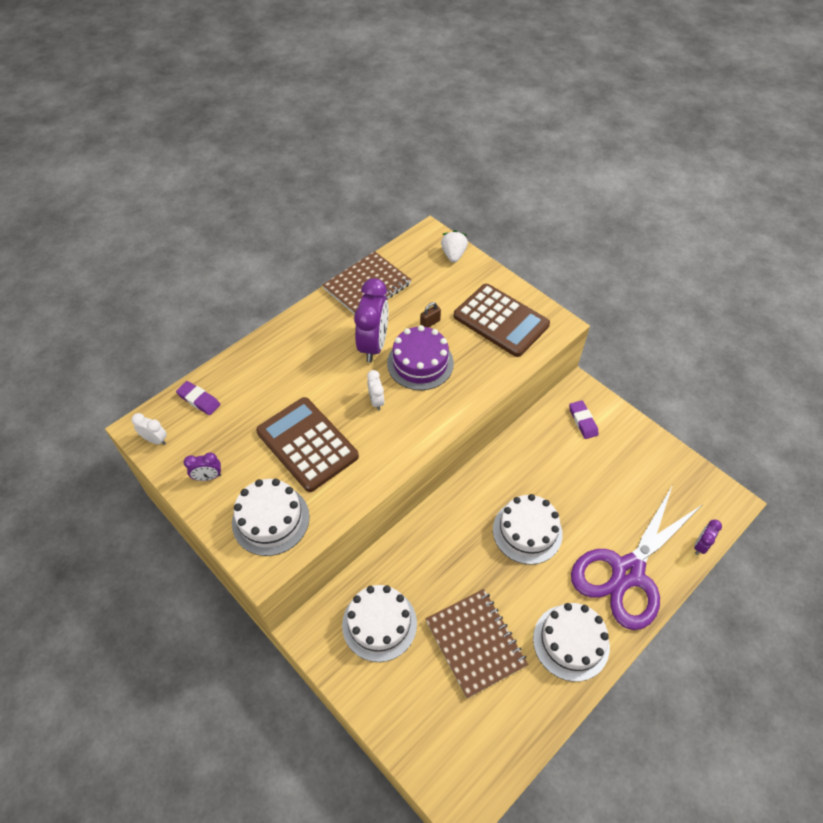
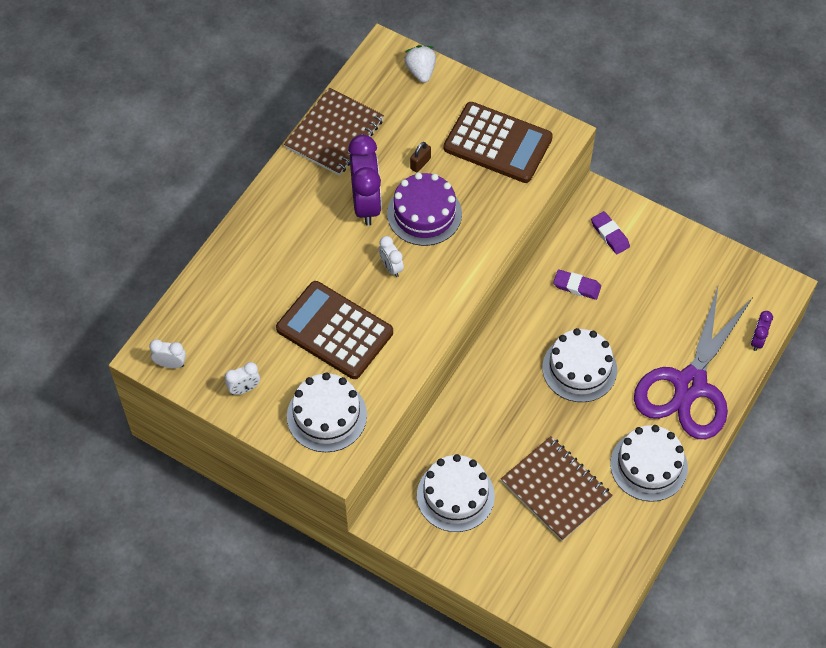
camera: 15 degrees left, 5 degrees up
purple eraser [176,381,221,415] -> purple eraser moved to [553,269,601,300]
purple clock [183,452,221,481] -> white clock [225,362,260,395]

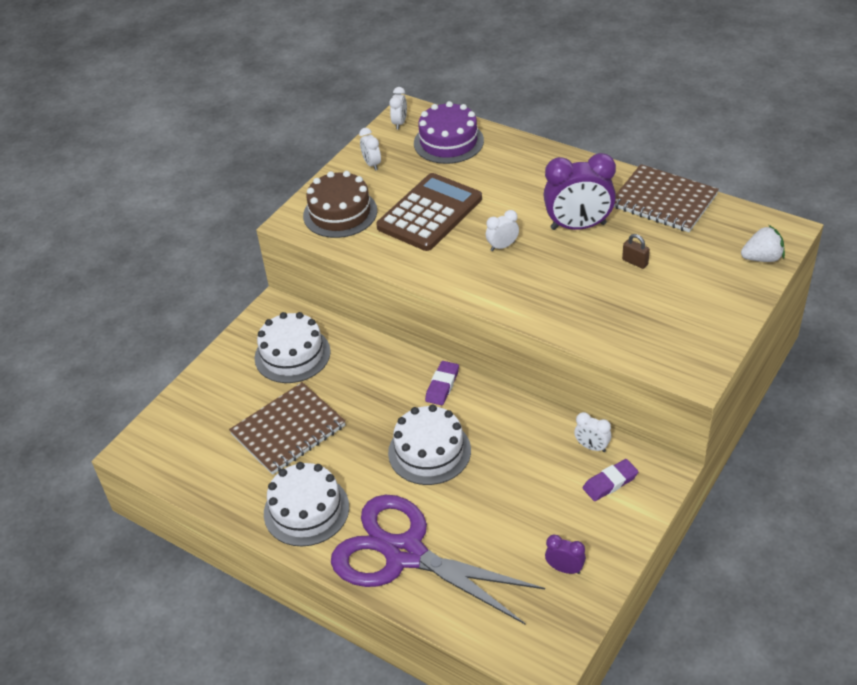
camera: 95 degrees right, 15 degrees down
white cake [287,373,367,452] -> brown cake [303,171,377,238]
purple cake [387,172,462,246] -> purple cake moved to [414,101,484,164]
brown calculator [444,102,553,183] -> none
purple eraser [553,269,601,300] -> purple eraser moved to [425,361,459,405]
purple clock [751,311,773,351] -> purple clock moved to [545,534,586,574]
none -> white clock [574,412,611,452]

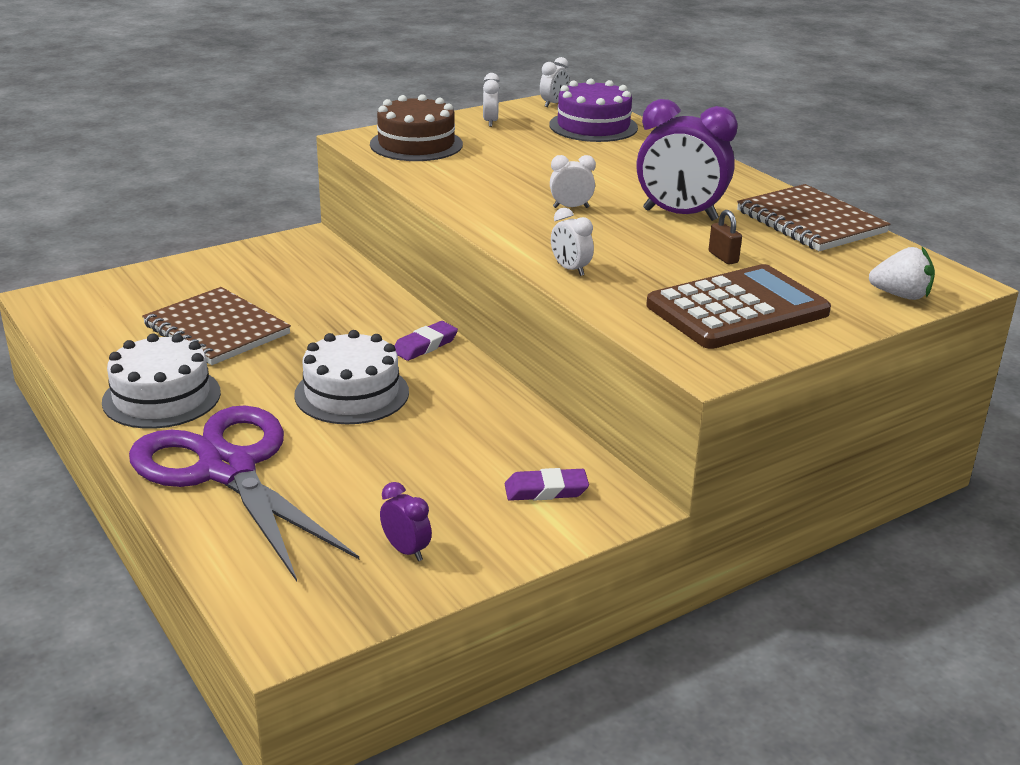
camera: 20 degrees right, 15 degrees down
brown notebook [229,382,346,475] -> brown notebook turned 60 degrees clockwise [142,287,291,365]
white cake [254,312,331,383] -> none
brown calculator [376,173,482,251] -> brown calculator moved to [646,264,831,349]
white clock [574,412,611,452] -> white clock moved to [551,208,594,276]

